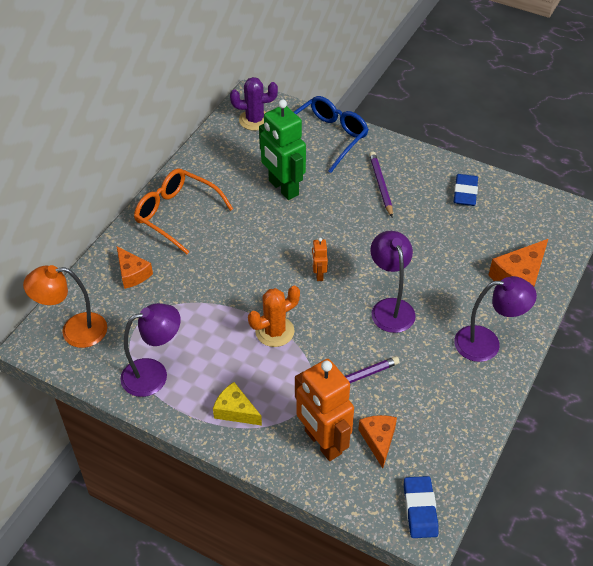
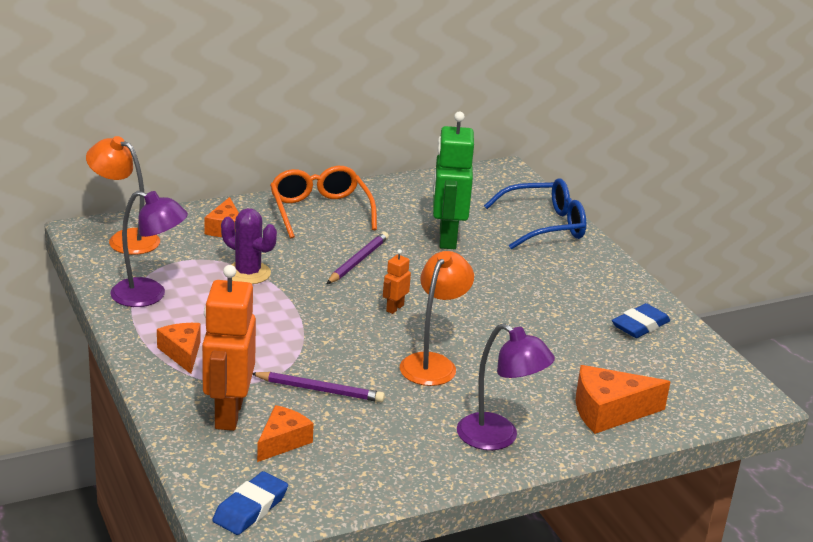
camera: 35 degrees right, 20 degrees down
yellow cheese [213,382,262,426] -> orange cheese [157,323,201,374]
purple cactus [230,77,278,131] -> purple cactus moved to [221,208,277,284]
orange cactus [248,285,300,347] -> none
purple pencil [369,151,393,217] -> purple pencil moved to [327,232,389,284]
purple lamp [370,231,416,333] -> orange lamp [400,251,474,386]

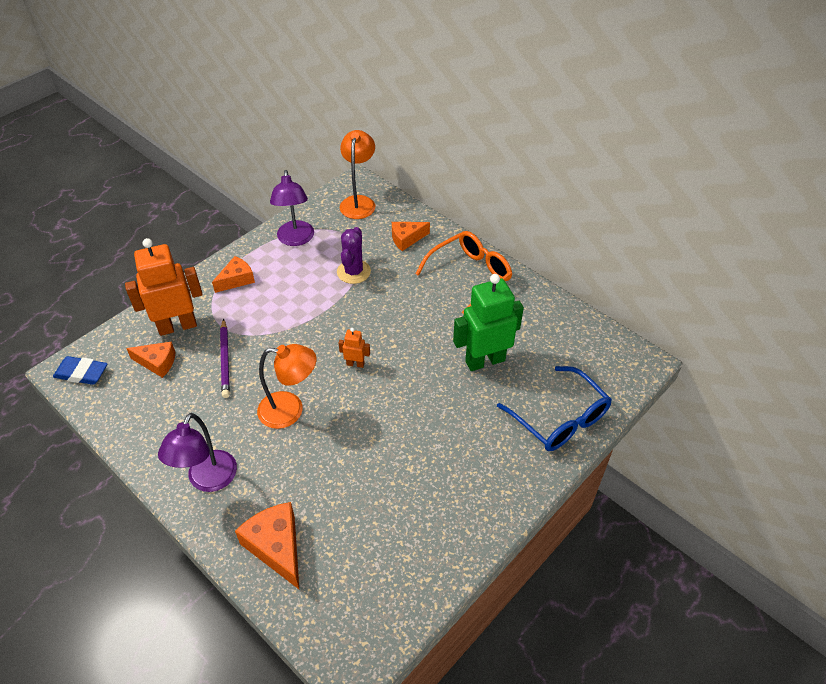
camera: 70 degrees right, 20 degrees up
purple pencil [327,232,389,284] -> none
blue eraser [612,303,670,338] -> none

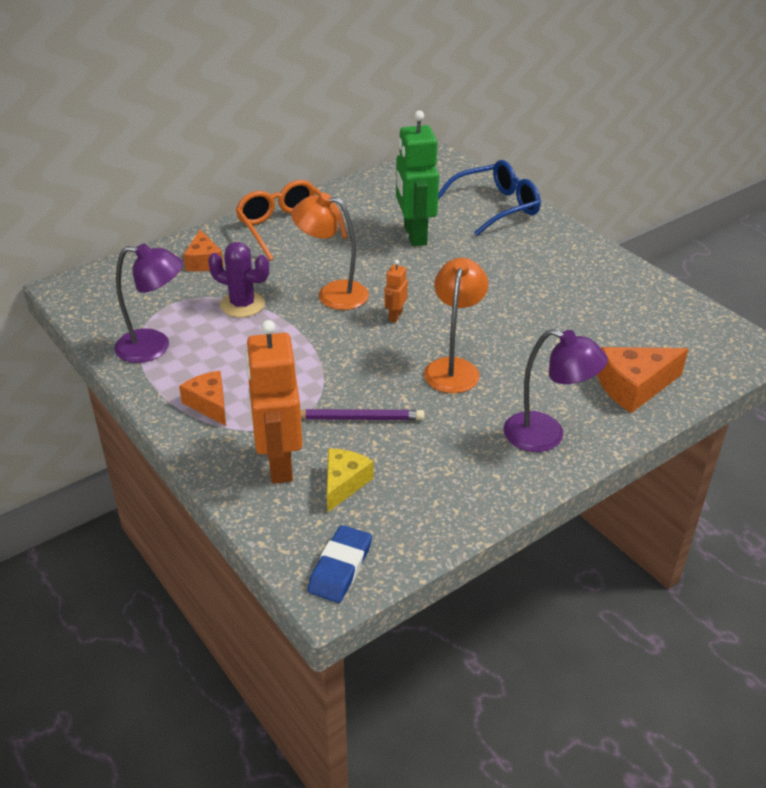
camera: 80 degrees left, 10 degrees down
orange cheese [126,341,175,378] -> yellow cheese [327,448,374,513]
orange lamp [340,130,375,219] -> orange lamp moved to [291,193,369,310]

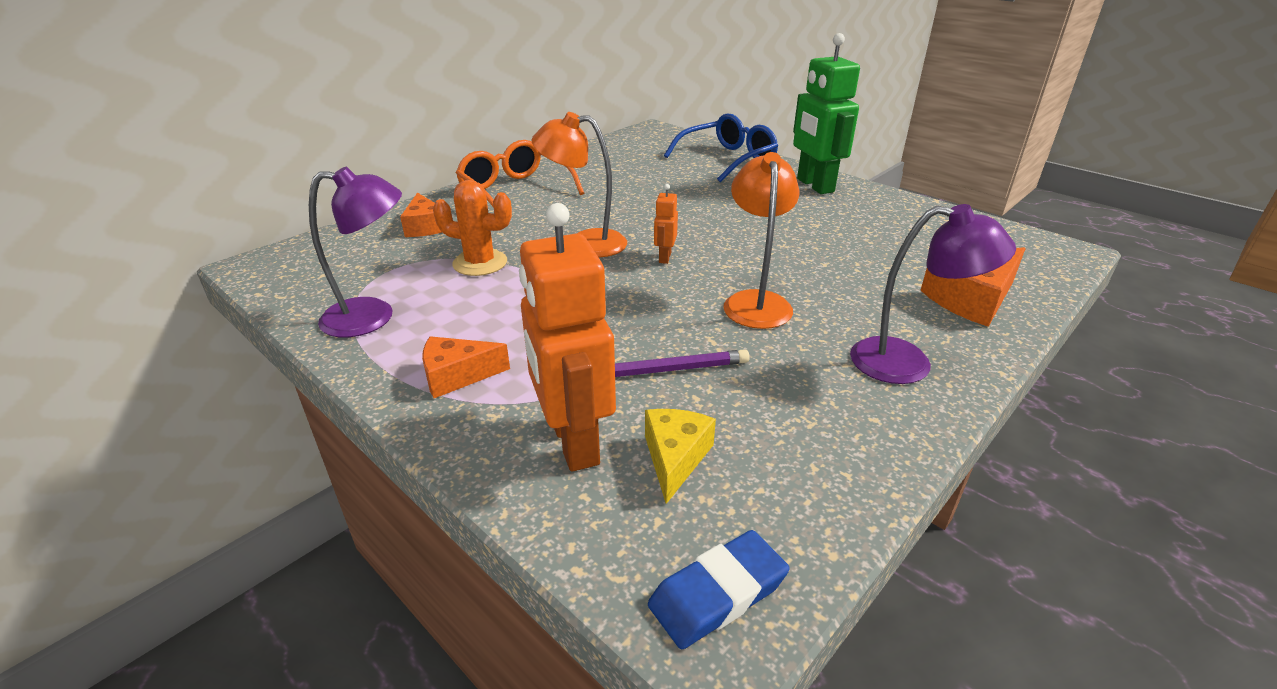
camera: 10 degrees left, 5 degrees down
orange cheese [179,371,226,426] -> orange cheese turned 60 degrees counterclockwise [422,336,510,398]
purple cactus [208,242,269,317] -> orange cactus [433,180,512,276]
blue eraser [307,525,372,603] -> blue eraser turned 45 degrees clockwise [648,530,790,649]
green robot [396,110,439,246] -> green robot moved to [793,33,860,194]

